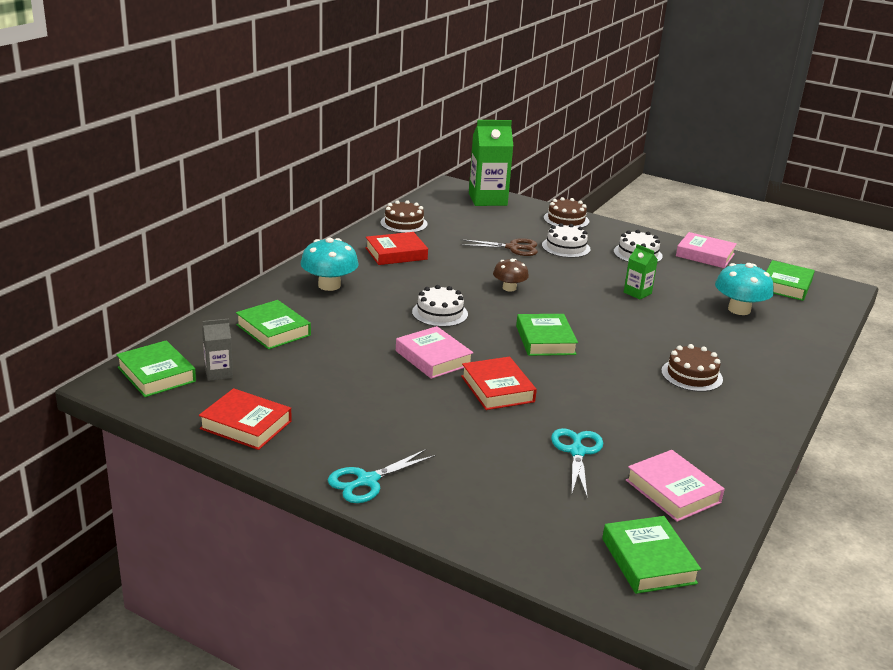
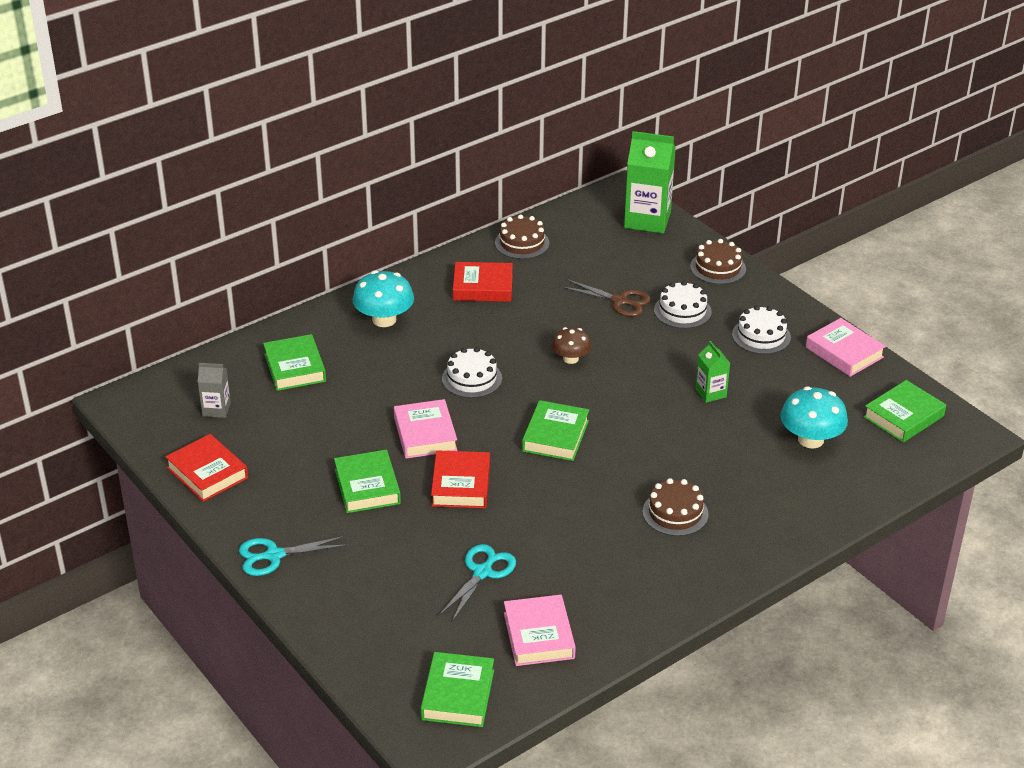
camera: 25 degrees right, 10 degrees up
green book [116,340,196,397] -> green book moved to [334,450,401,513]

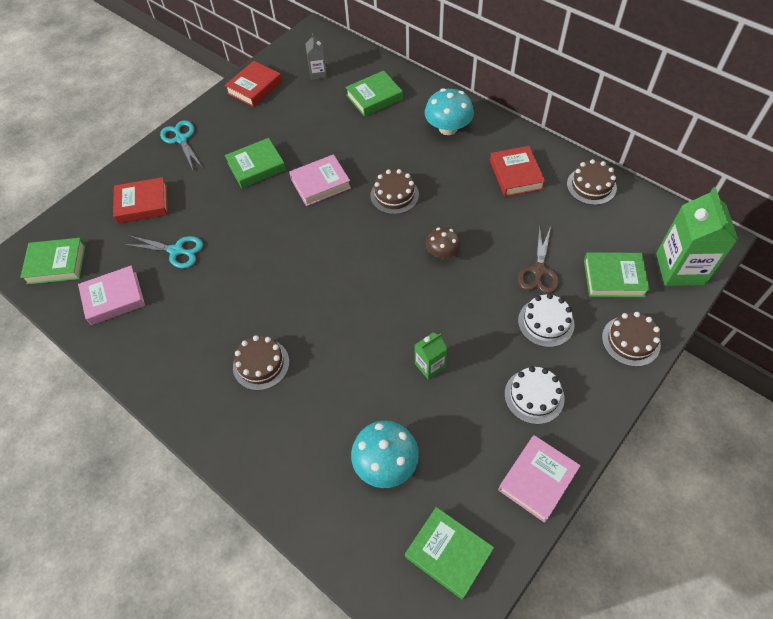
camera: 80 degrees right, 20 degrees up
red book [431,451,490,508] -> red book moved to [113,177,168,224]
white cake [442,347,502,398] -> brown cake [370,169,419,214]
green book [522,400,589,461] -> green book moved to [584,252,650,297]

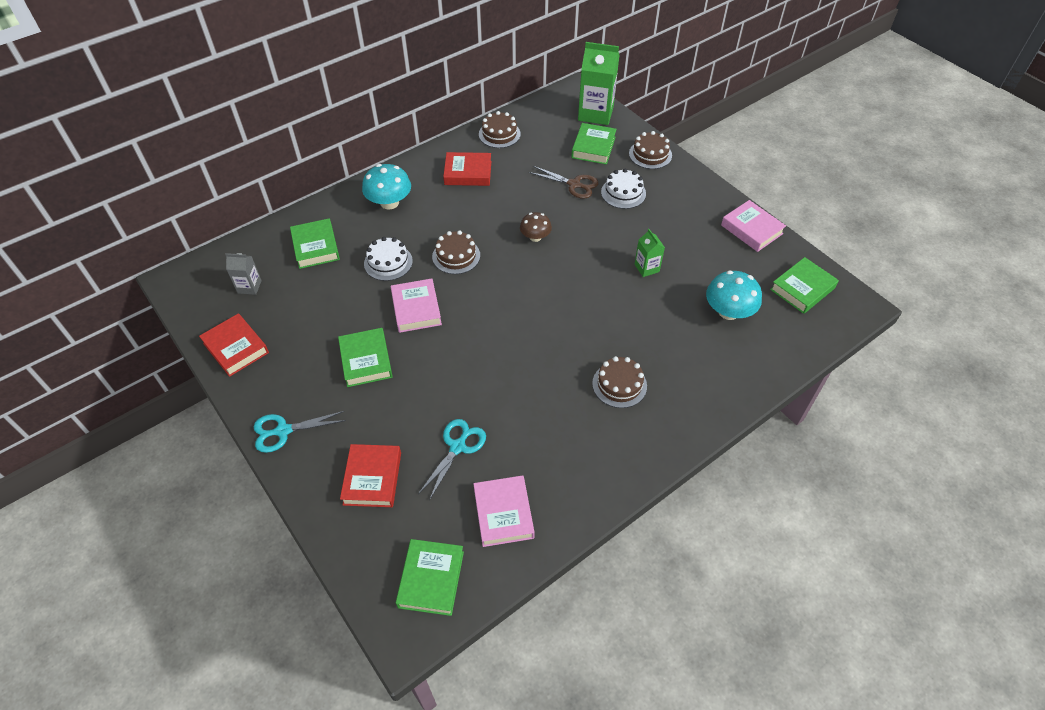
camera: 80 degrees left, 5 degrees down
white cake [505,366,565,424] -> white cake moved to [364,237,413,281]

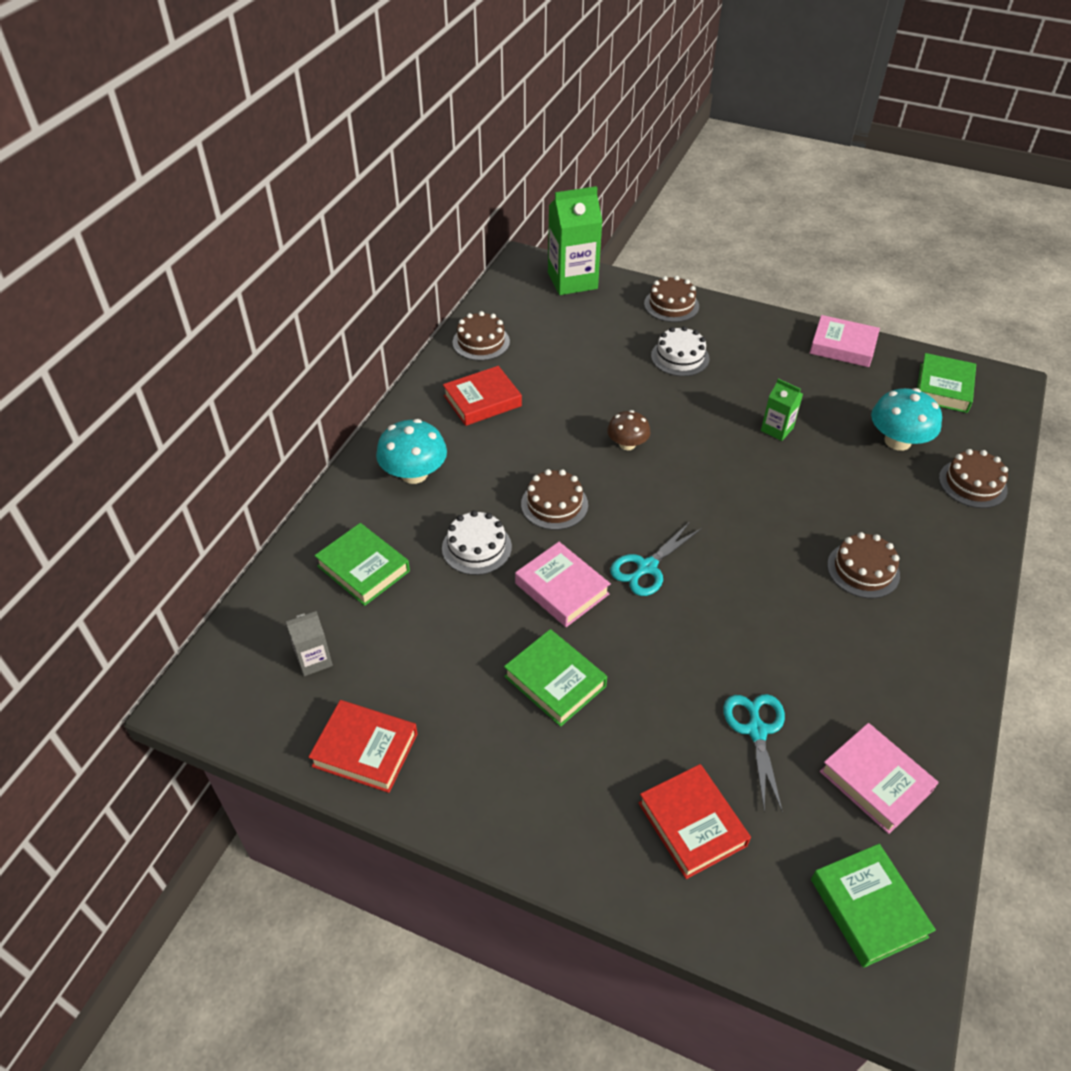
camera: 30 degrees left, 5 degrees down
turquoise scissors [254,411,346,453] -> turquoise scissors moved to [610,522,702,596]
brown scissors [529,166,598,199] -> none
green book [571,123,617,165] -> none
none -> brown cake [939,449,1008,508]

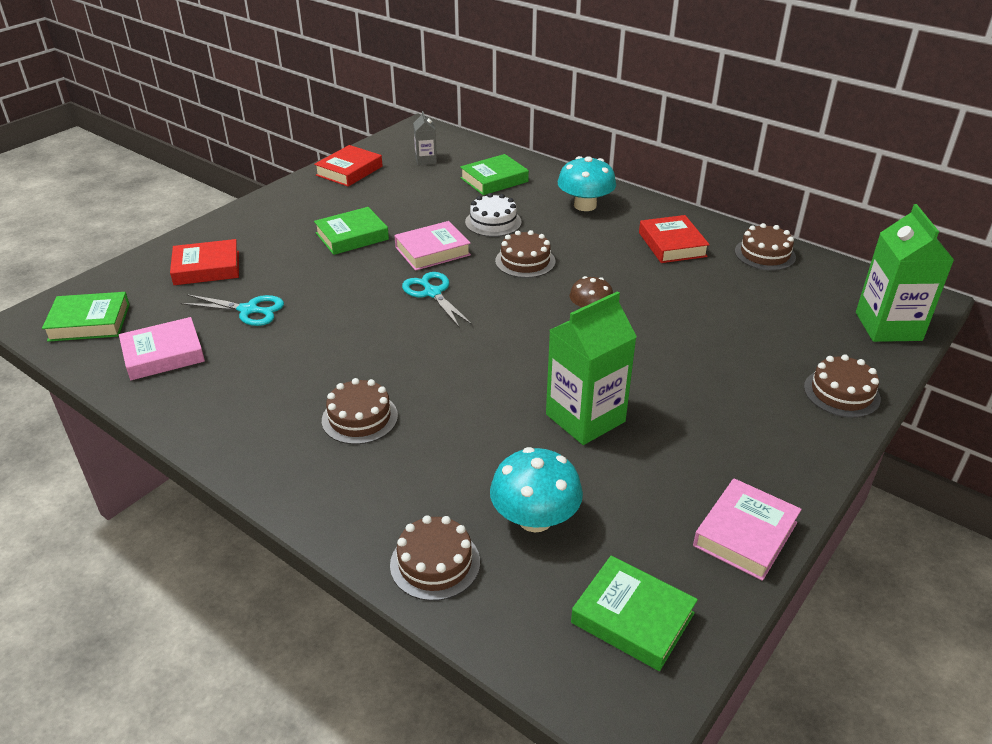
camera: 105 degrees right, 10 degrees down
white cake [651,326,709,376] -> none
green carton [761,379,803,441] -> green carton [546,291,637,445], size x1.95

